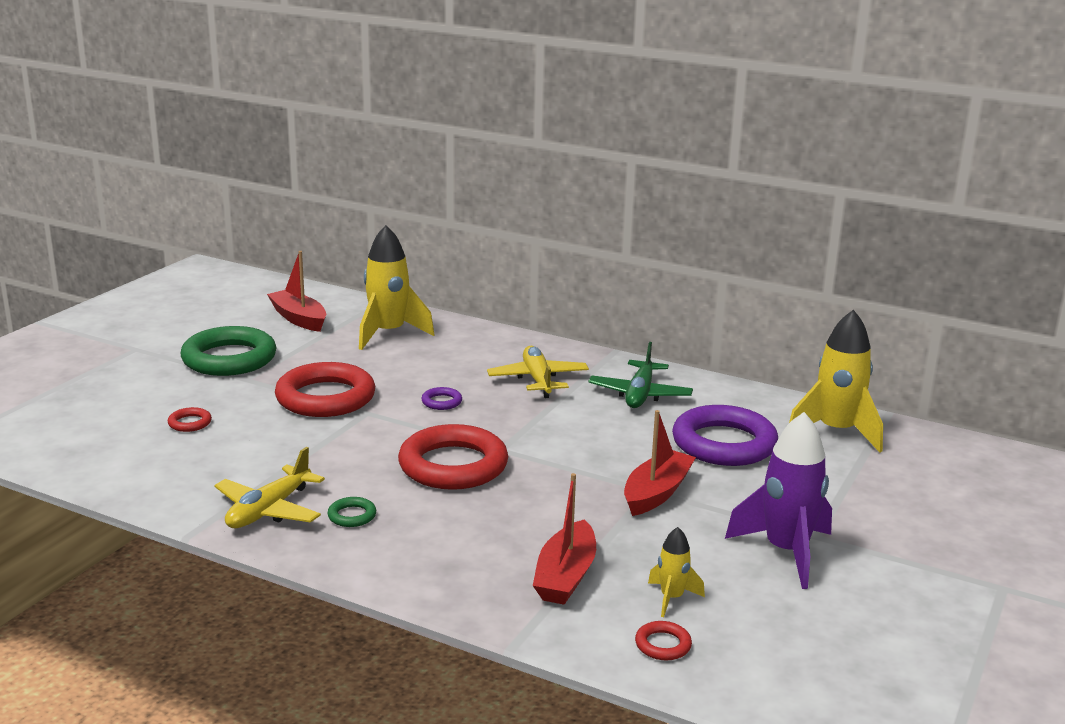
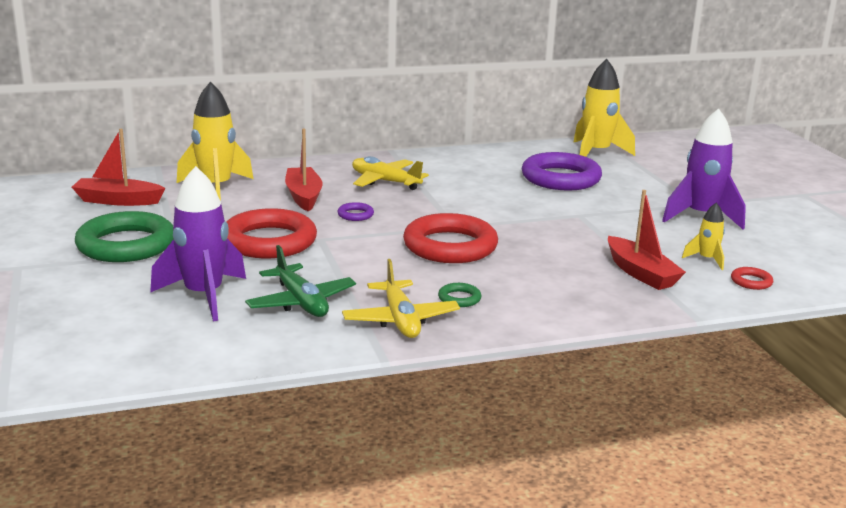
camera: 45 degrees left, 0 degrees up
red ring [168,407,212,432] -> purple rocket [150,166,246,321]
green plane [588,342,693,408] -> green plane moved to [245,245,356,317]
red boat [624,410,696,516] -> red boat moved to [285,129,323,212]

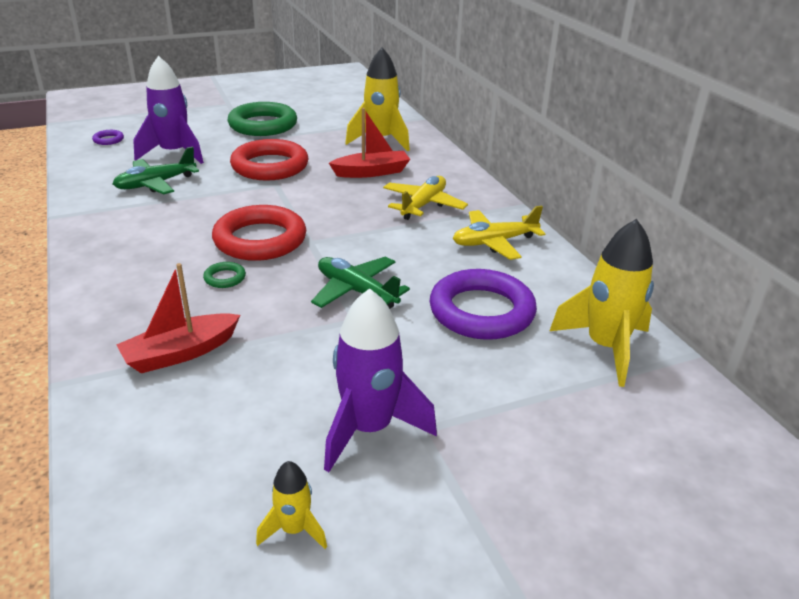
camera: 85 degrees right, 10 degrees up
red boat [72,129,165,206] -> none
purple ring [337,202,374,221] -> purple ring moved to [92,130,124,145]
yellow plane [342,259,460,338] -> yellow plane moved to [453,205,545,260]
green ring [438,283,481,307] -> green ring moved to [203,262,246,288]
yellow rocket [682,203,725,270] -> yellow rocket moved to [256,461,327,549]
red ring [731,267,773,290] -> none
none -> green plane [311,257,410,309]

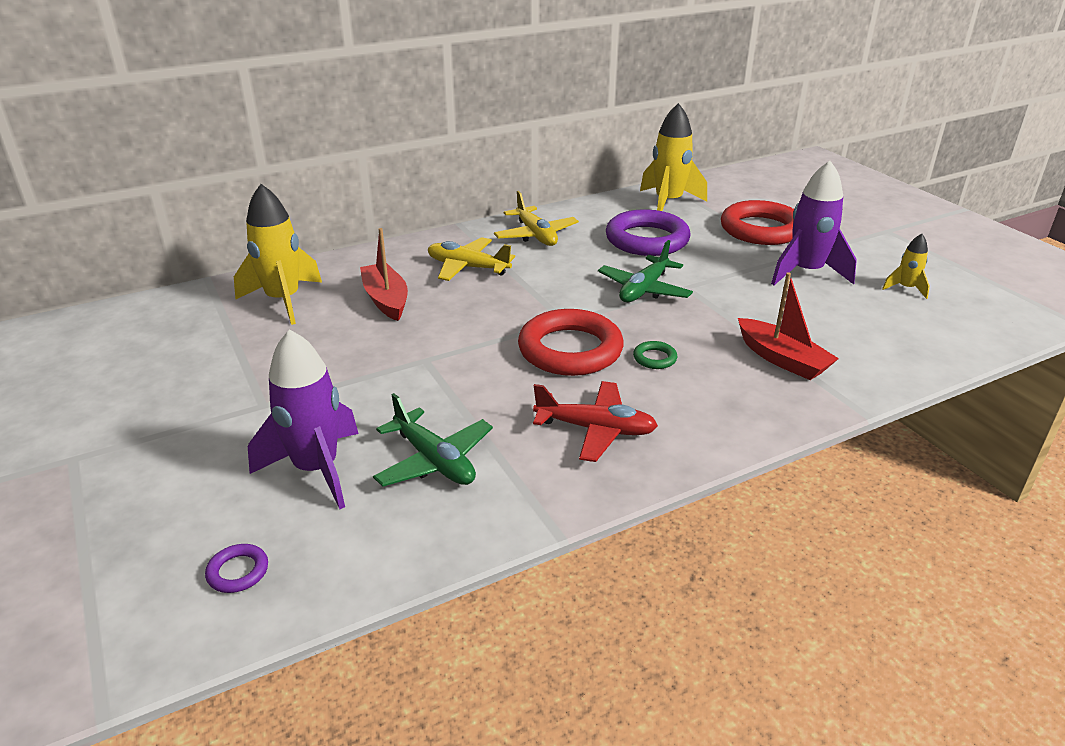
camera: 95 degrees left, 0 degrees up
green ring [228,102,297,136] -> none
red ring [230,139,308,180] -> red ring moved to [721,200,794,245]
none -> red plane [533,381,658,462]

